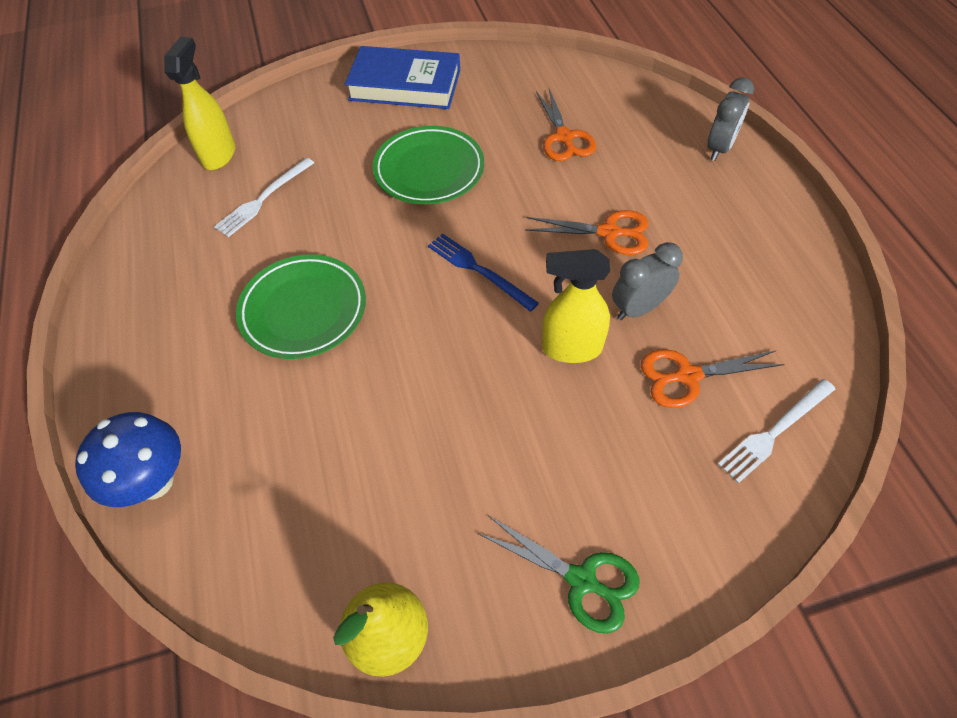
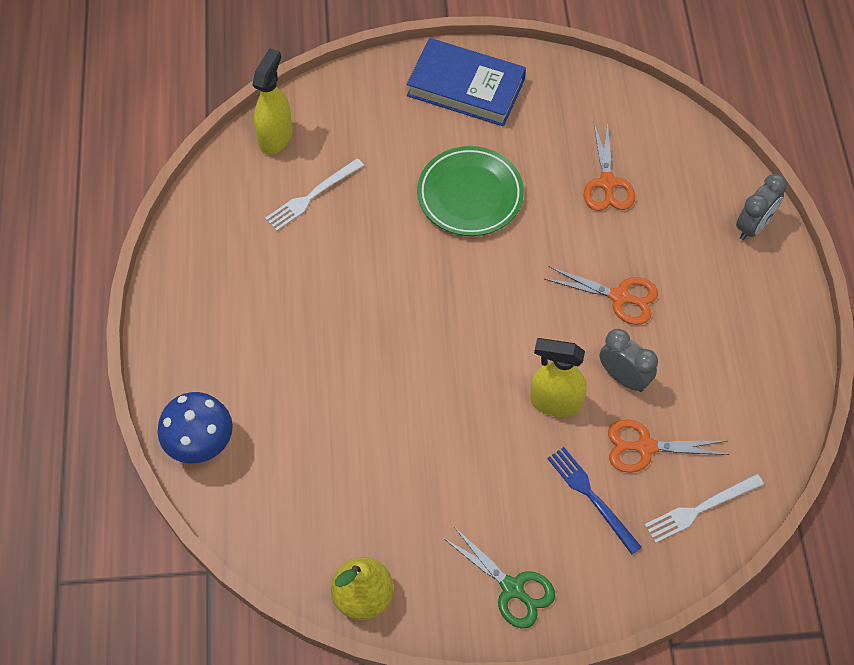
camera: 10 degrees right, 5 degrees up
green plate [236,254,366,359] -> none
blue fork [428,233,539,312] -> blue fork moved to [547,447,642,555]
grey clock [612,242,683,320] -> grey clock turned 60 degrees clockwise [600,329,658,392]

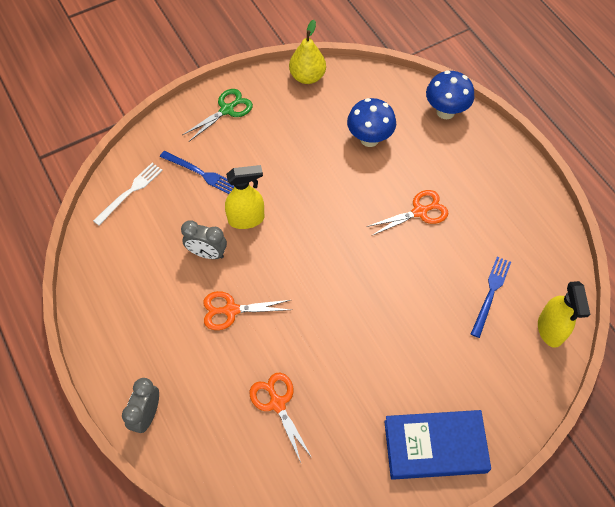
camera: 155 degrees right, 0 degrees up
white fork [265,158,364,231] -> blue fork [471,257,511,338]
green plate [417,146,524,236] -> none
green scissors [443,526,555,628] -> green scissors turned 120 degrees clockwise [182,89,253,141]
orange scissors [608,420,729,473] -> orange scissors moved to [367,190,448,236]
none -> blue mushroom [347,98,396,147]

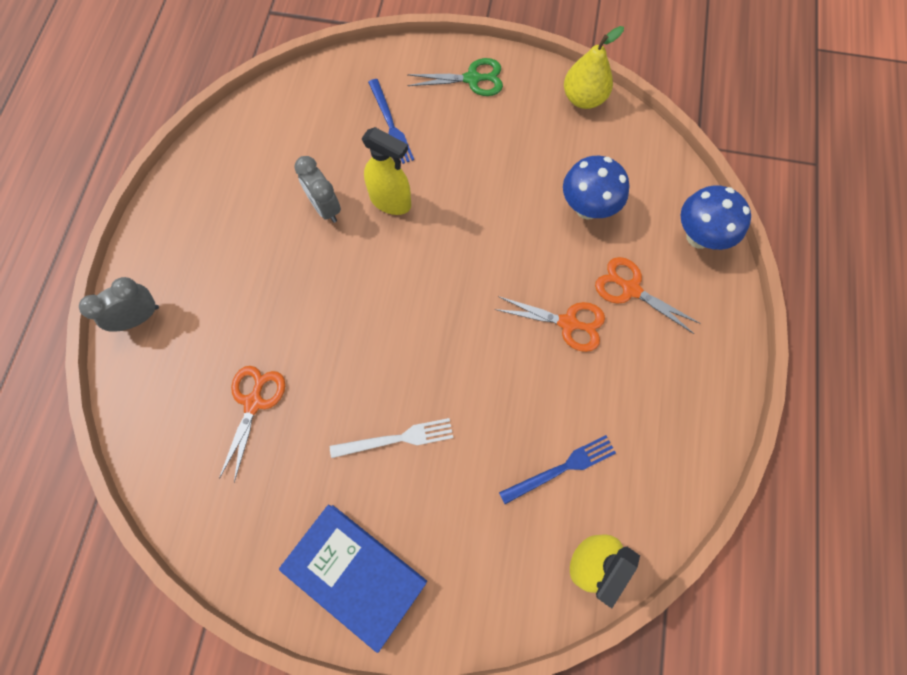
camera: 40 degrees right, 10 degrees up
white fork [93,163,163,225] -> white fork moved to [330,418,453,458]
orange scissors [203,291,291,330] -> orange scissors moved to [595,257,699,334]

